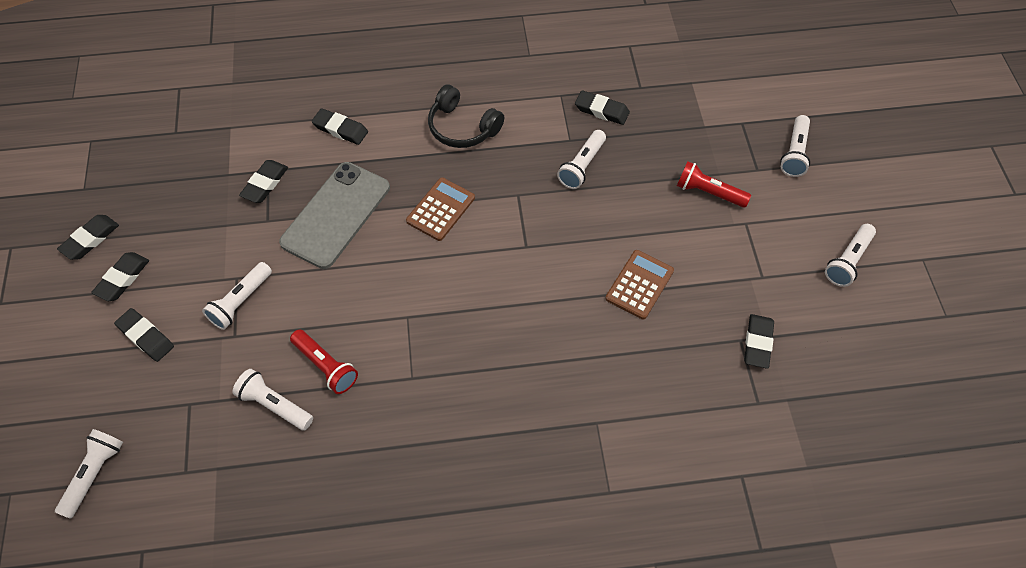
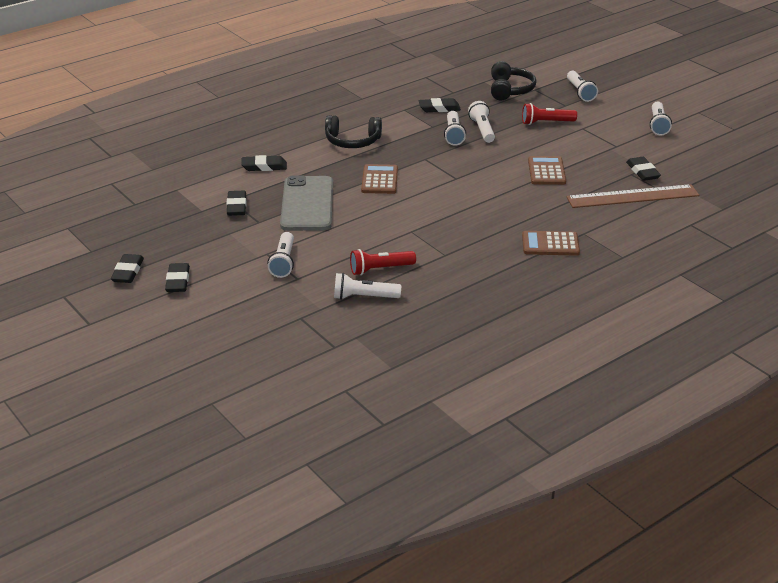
camera: 30 degrees left, 25 degrees down
white flashlight [55,429,123,519] -> white flashlight moved to [468,101,495,143]
black eraser [114,308,174,362] -> none
red flashlight [290,329,358,394] -> red flashlight turned 150 degrees clockwise [350,249,416,275]
none -> black headphones [491,61,537,101]
none -> brown calculator [522,231,580,256]
none -> brown ruler [566,184,699,208]

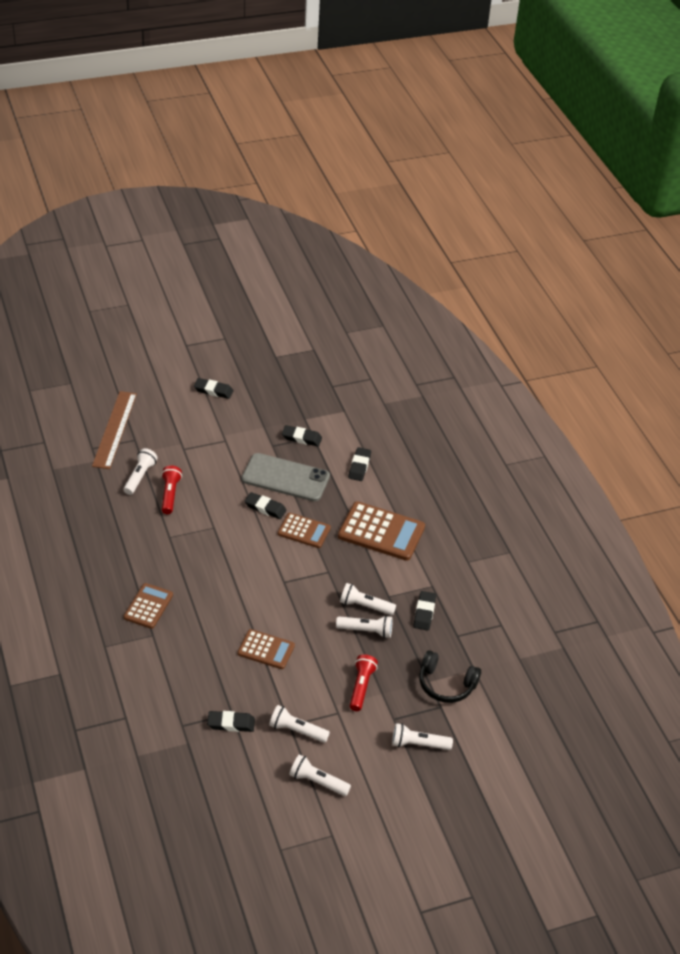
camera: 105 degrees right, 10 degrees up
black eraser [111,254,144,283] -> black eraser moved to [245,492,287,519]
white flashlight [267,232,294,278] -> white flashlight moved to [269,705,330,743]
black headphones [325,115,382,148] -> brown calculator [338,501,425,561]
brown ruler [566,184,699,208] -> brown ruler moved to [92,391,137,469]

